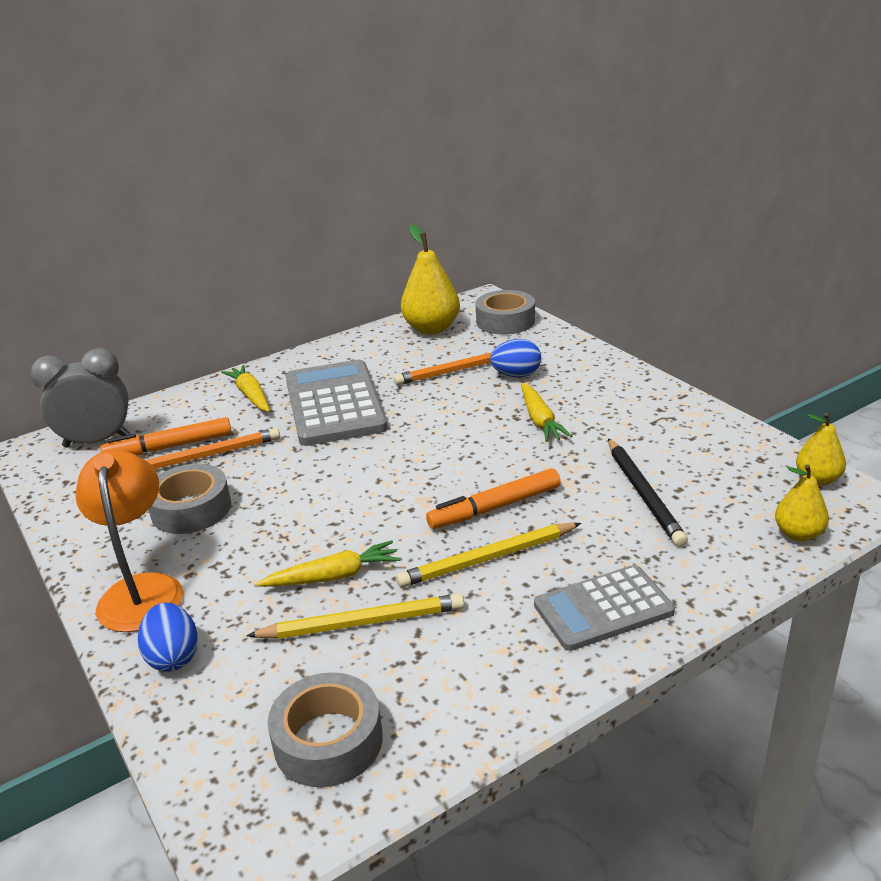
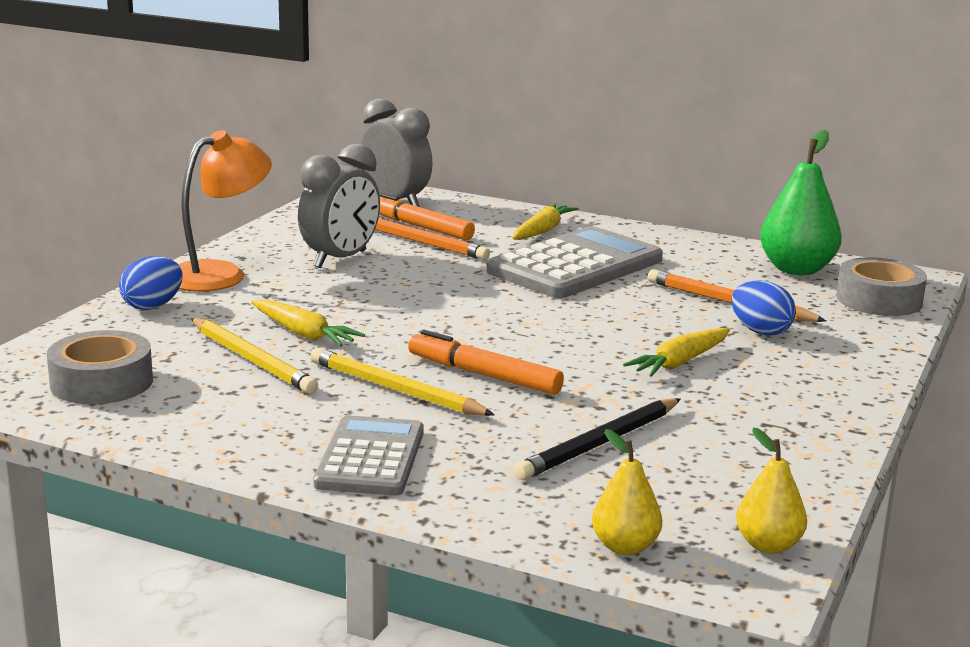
camera: 55 degrees right, 10 degrees down
grey tape [148,464,231,534] -> grey clock [298,143,380,268]
yellow pear [401,224,460,334] -> green pear [760,130,842,275]
grey calculator [534,565,675,651] -> grey calculator turned 60 degrees clockwise [314,415,424,496]

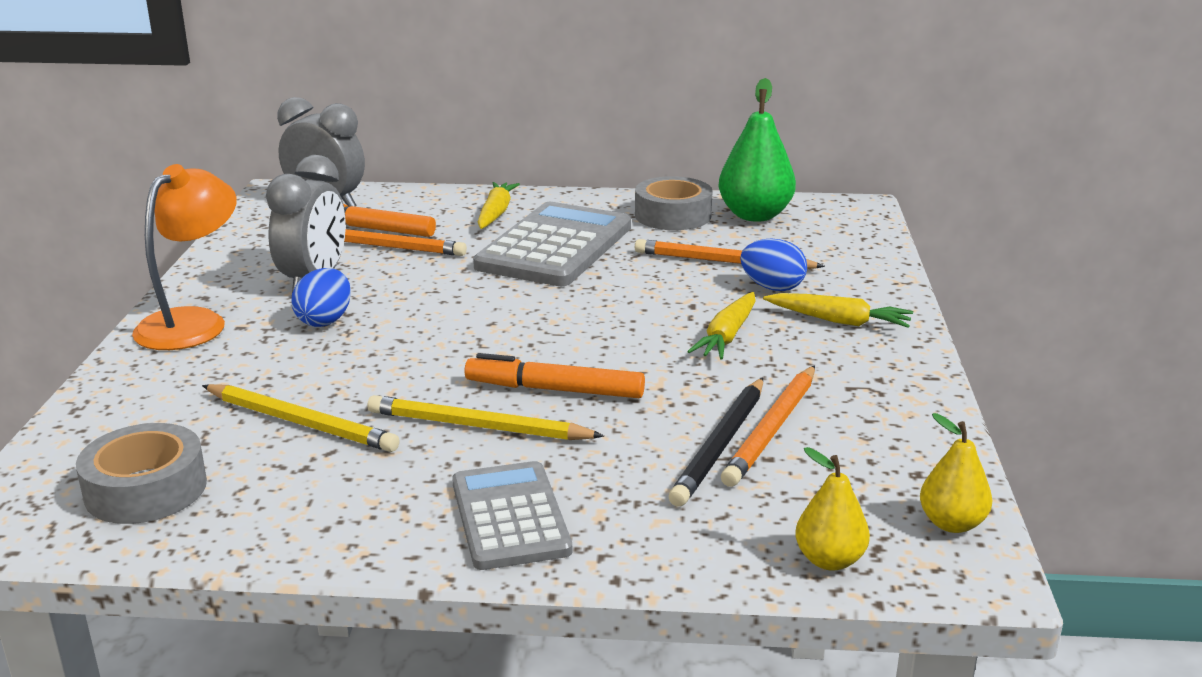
camera: 20 degrees left, 5 degrees up
blue egg [119,256,183,310] -> blue egg moved to [291,268,351,327]
yellow carrot [251,299,365,346] -> yellow carrot moved to [763,293,913,328]
grey tape [836,257,927,316] -> grey tape moved to [635,176,713,230]
none -> orange pencil [721,365,815,487]

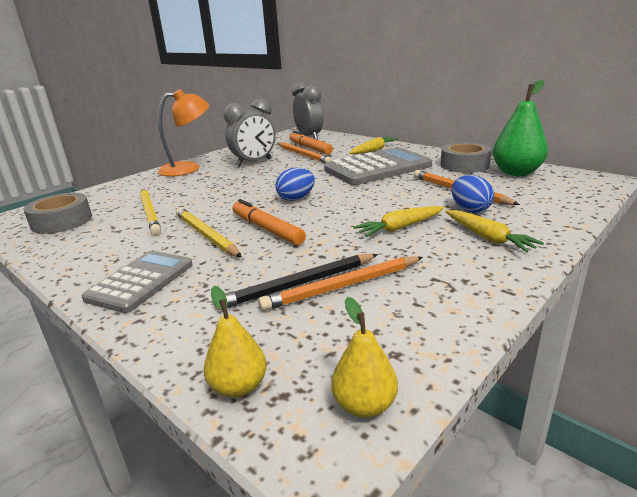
camera: 40 degrees right, 0 degrees up
blue egg [291,268,351,327] -> blue egg moved to [275,168,315,201]

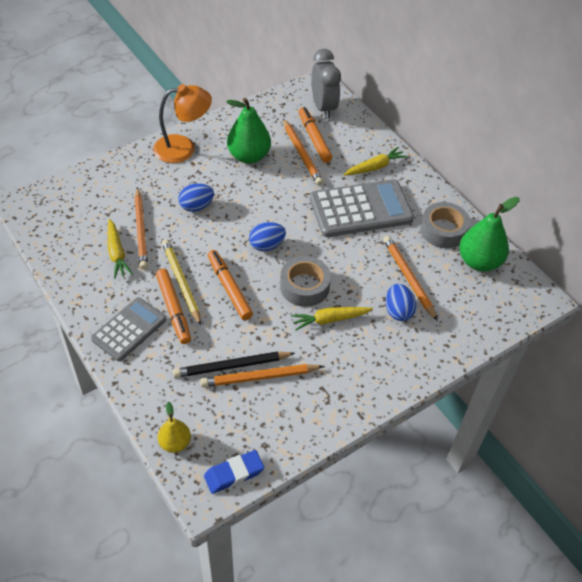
camera: 10 degrees right, 25 degrees up
grey tape [23,193,92,234] -> grey tape moved to [280,256,331,307]
yellow pencil [140,189,161,235] -> orange pencil [135,187,148,270]
grey clock [224,98,276,167] -> green pear [226,98,271,164]
yellow pear [331,297,398,418] -> blue eraser [204,450,264,494]
yellow carrot [445,210,544,252] -> yellow carrot moved to [108,219,133,279]
none -> orange marker [156,269,191,344]
none -> blue egg [178,183,214,212]

